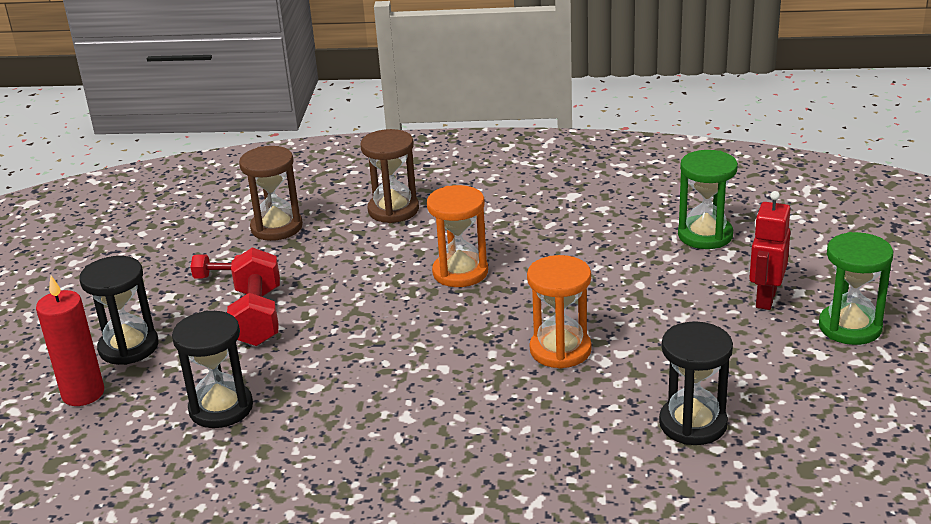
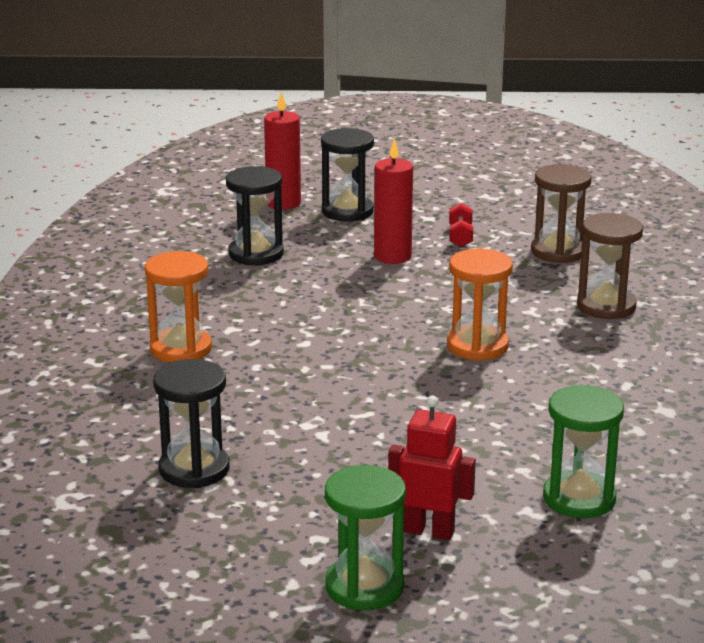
camera: 85 degrees right, 5 degrees down
red dumbbell [227,247,280,346] -> red candle [374,138,413,264]
orange hourglass [527,255,592,369] -> orange hourglass moved to [145,251,212,363]

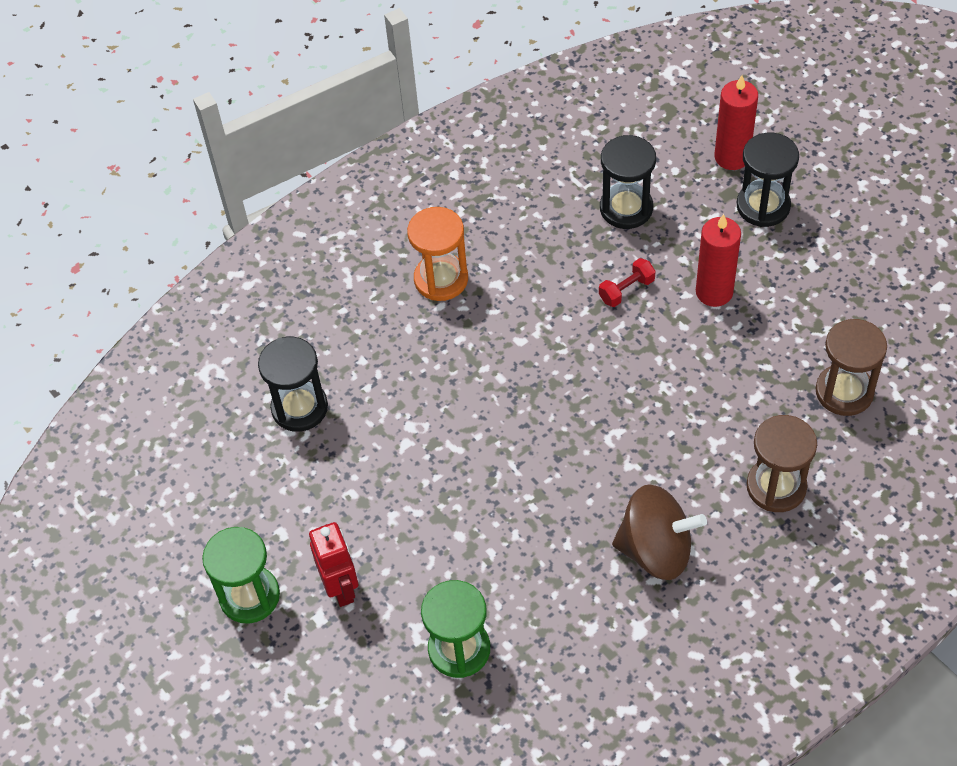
camera: 55 degrees right, 30 degrees up
orange hourglass [447,249,513,361] -> none
red dumbbell [449,203,473,247] -> red dumbbell moved to [599,258,656,307]
none -> brown spinning top [612,484,707,580]

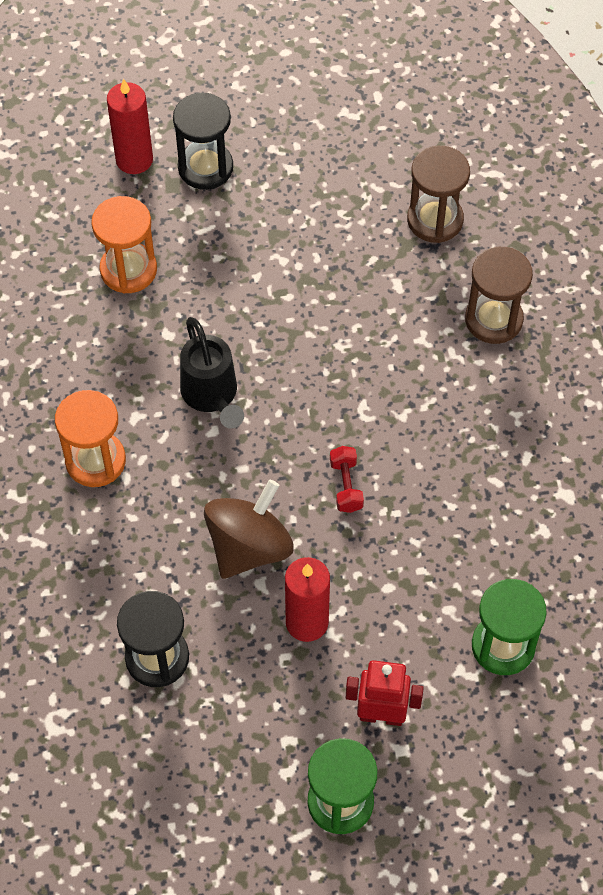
camera: 65 degrees left, 5 degrees up
red dumbbell [599,258,656,307] -> red dumbbell moved to [330,446,364,513]
black hourglass [600,135,656,229] -> orange hourglass [91,196,157,293]
brown spinning top [612,484,707,580] -> brown spinning top moved to [204,480,294,579]
red candle [696,214,741,307] -> red candle moved to [285,557,330,642]
none -> black watering can [180,317,244,428]

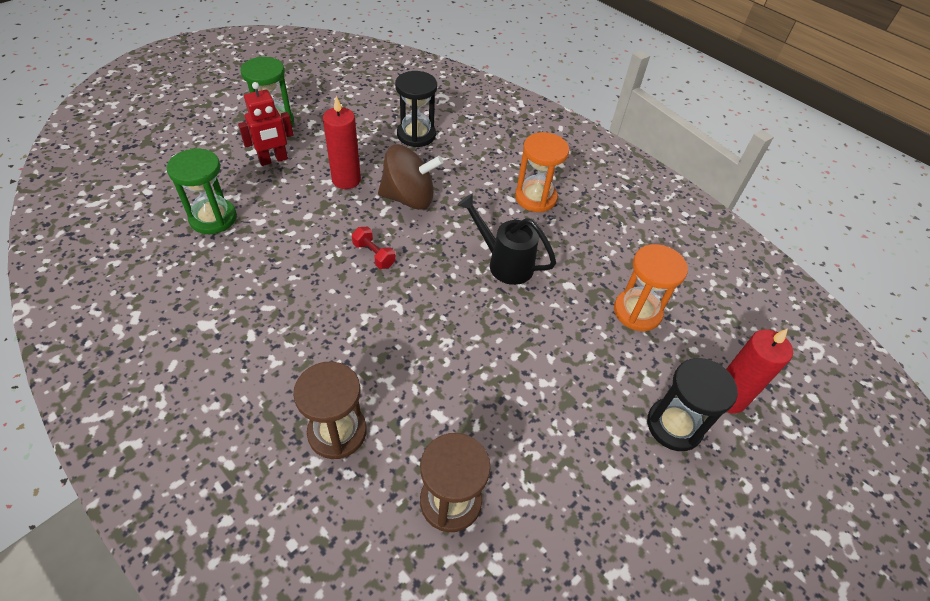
camera: 140 degrees right, 10 degrees down
brown spinning top [204,480,294,579] -> brown spinning top turned 90 degrees counterclockwise [378,145,443,210]

